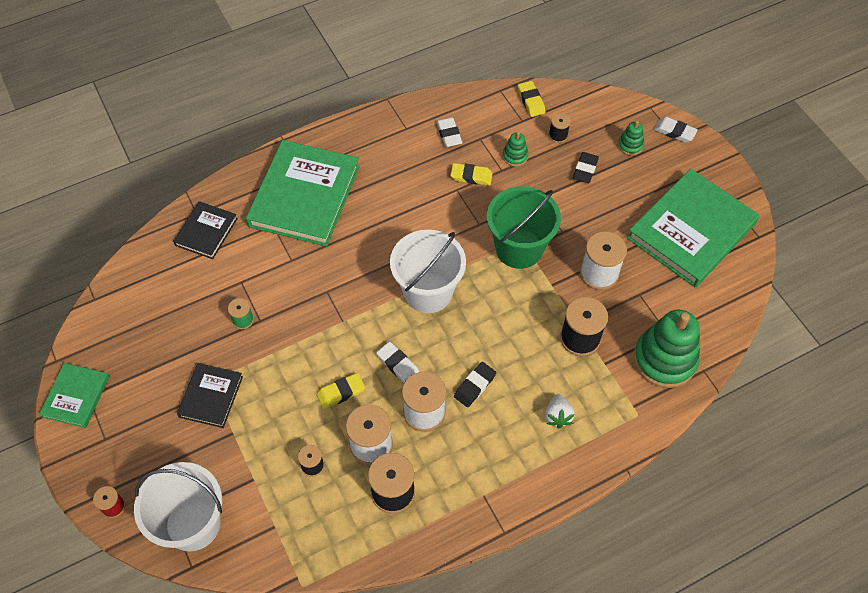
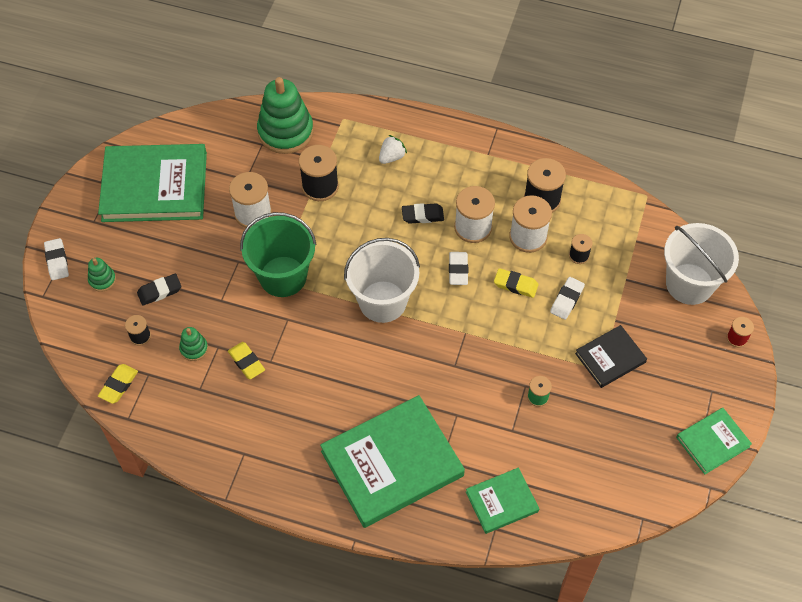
camera: 135 degrees left, 0 degrees up
black book [173,201,238,259] -> green book [466,468,539,534]
white eraser [436,117,462,147] -> white eraser moved to [550,277,585,320]

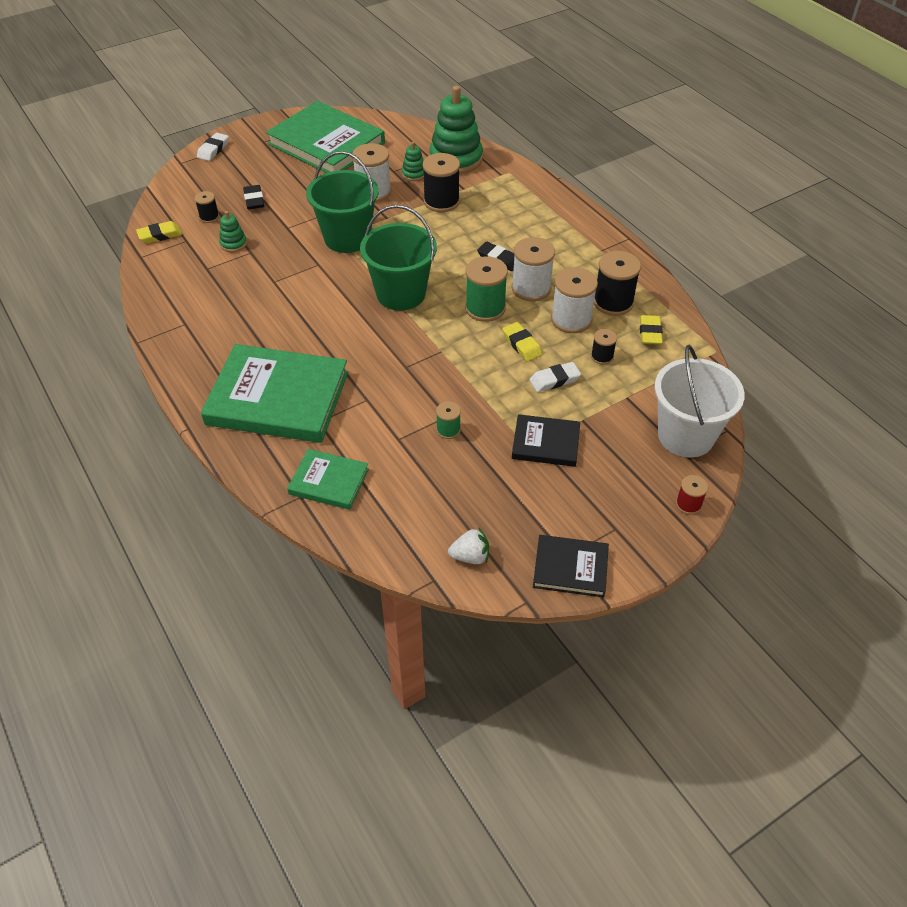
camera: 40 degrees right, 10 degrees down
green stacking toy [88,258,116,292] -> green stacking toy moved to [402,142,424,181]
black eraser [137,274,181,306] -> black eraser turned 60 degrees clockwise [243,185,264,209]
yellow eraser [228,342,265,379] -> yellow eraser moved to [640,315,663,345]
white bucket [344,238,420,323] -> green bucket [360,205,437,310]
white strawberry [379,135,407,164] -> white strawberry moved to [448,527,489,564]
white eraser [449,252,468,285] -> green spool [465,256,508,322]
green book [676,408,752,475] -> black book [533,535,609,598]

